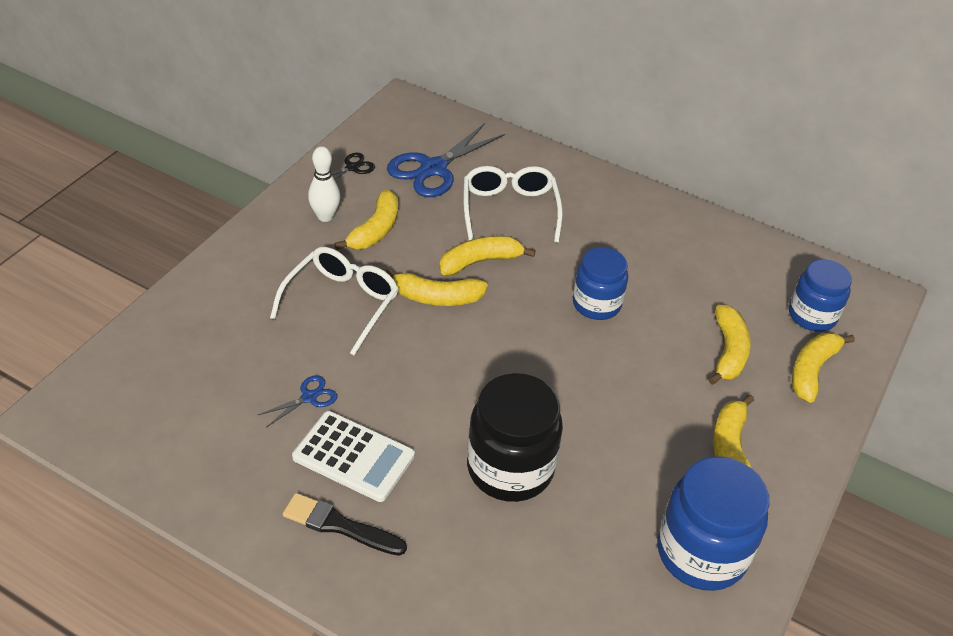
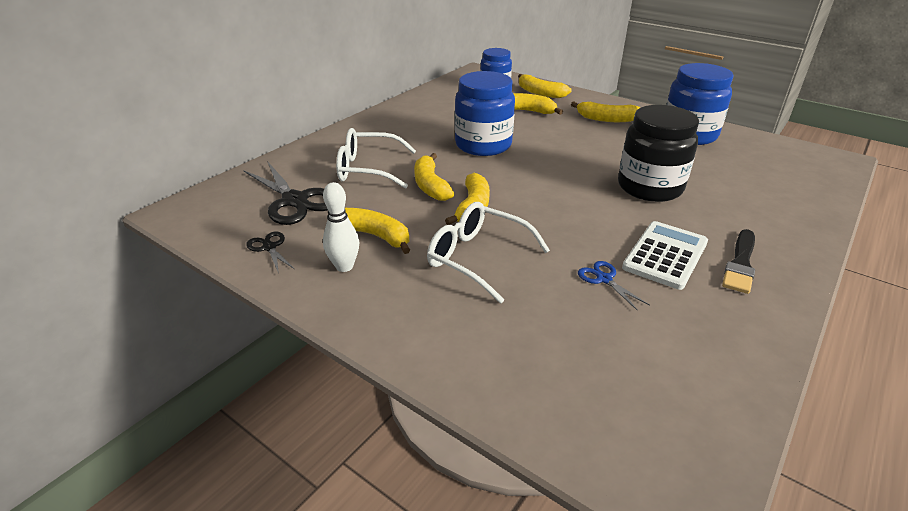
camera: 80 degrees left, 10 degrees down
blue scissors [387,123,505,197] -> black scissors [243,161,328,225]
blue jar [573,247,628,320] -> blue jar [455,71,515,156], size x1.53

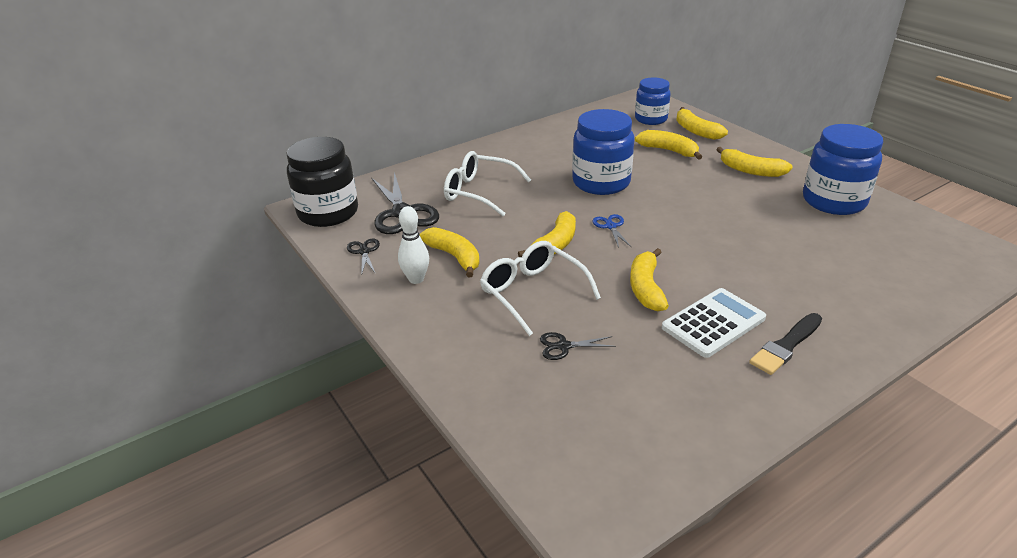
camera: 20 degrees right, 0 degrees up
yellow banana [414,153,454,201] -> yellow banana moved to [630,248,669,311]
blue scissors [578,261,650,311] -> blue scissors moved to [593,214,631,248]
black jar [618,105,699,202] -> black jar moved to [287,137,358,227]
none -> black scissors [540,332,616,360]

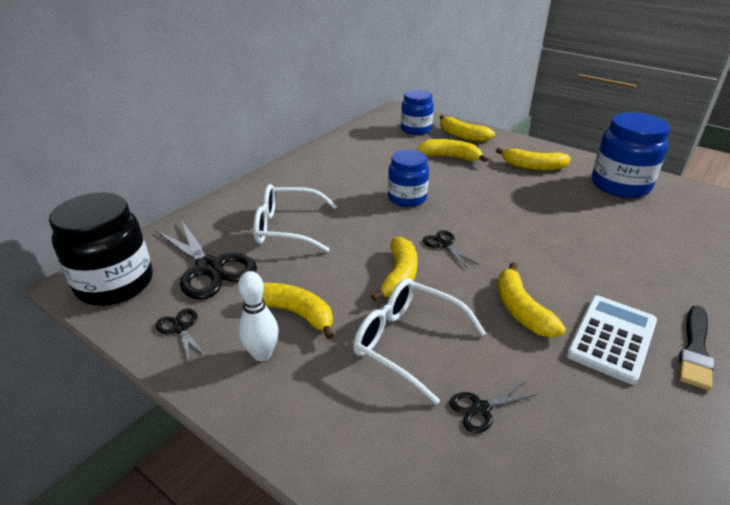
camera: 20 degrees left, 0 degrees up
blue jar [572,109,634,195] -> blue jar [388,150,429,207], size x0.65
blue scissors [593,214,631,248] -> black scissors [423,230,478,268]

